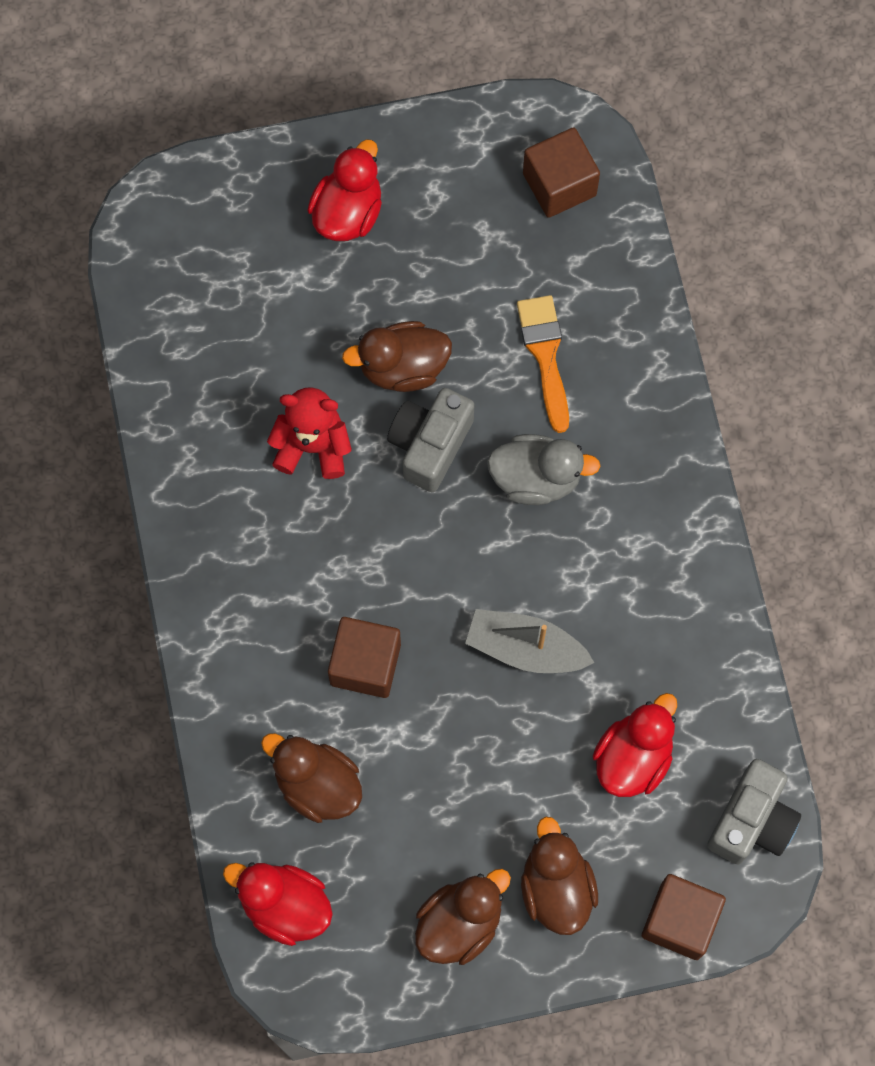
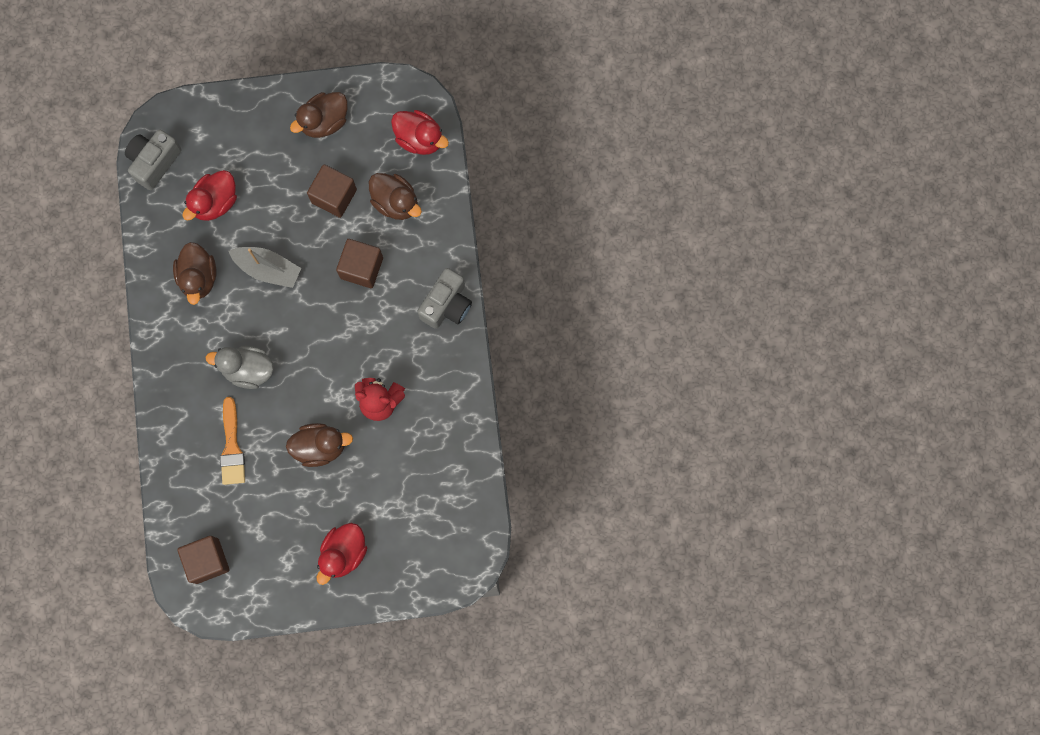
camera: 175 degrees left, 5 degrees up
grey camera [387,388,475,492] -> grey camera moved to [417,268,472,329]
brown duck [521,816,598,935] -> brown duck moved to [173,242,216,305]
brown cube [642,874,726,960] -> brown cube moved to [307,164,357,218]

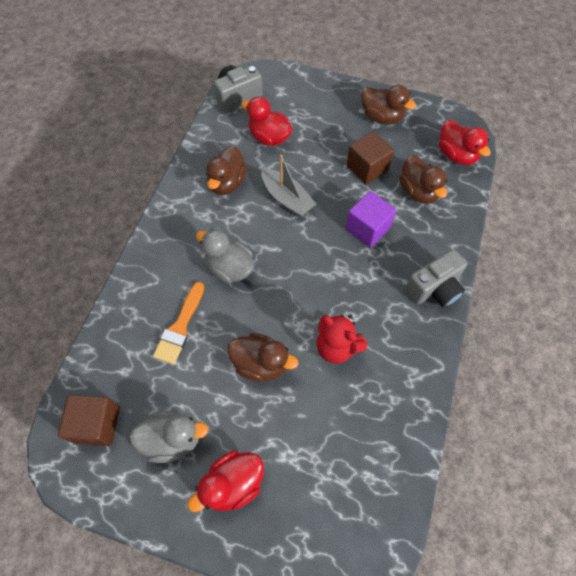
camera: 25 degrees right, 15 degrees down
red duck [183,170,237,221] -> red duck turned 60 degrees clockwise [241,97,293,146]
brown duck [290,92,348,138] -> brown duck turned 135 degrees counterclockwise [361,85,416,124]
brown cube [336,239,383,288] -> purple cube [346,191,396,247]
none -> grey duck [129,411,209,463]

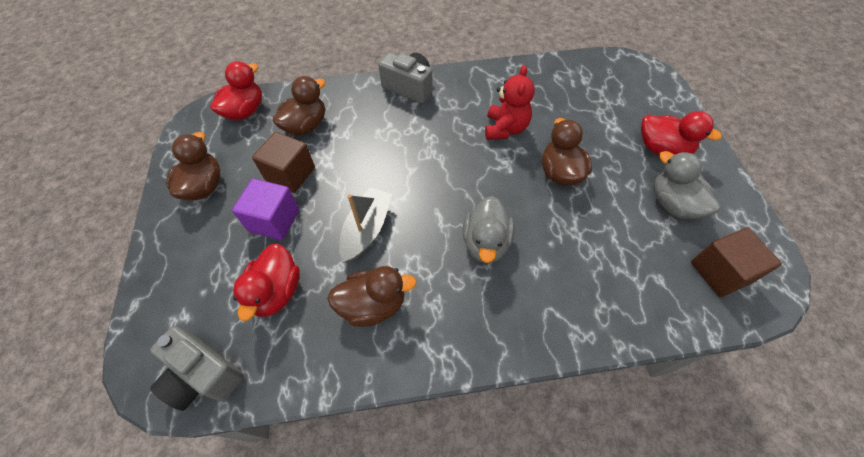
camera: 115 degrees left, 5 degrees down
orange brush [153,282,204,364] -> none
purple cube [346,191,396,247] -> purple cube moved to [232,179,299,240]

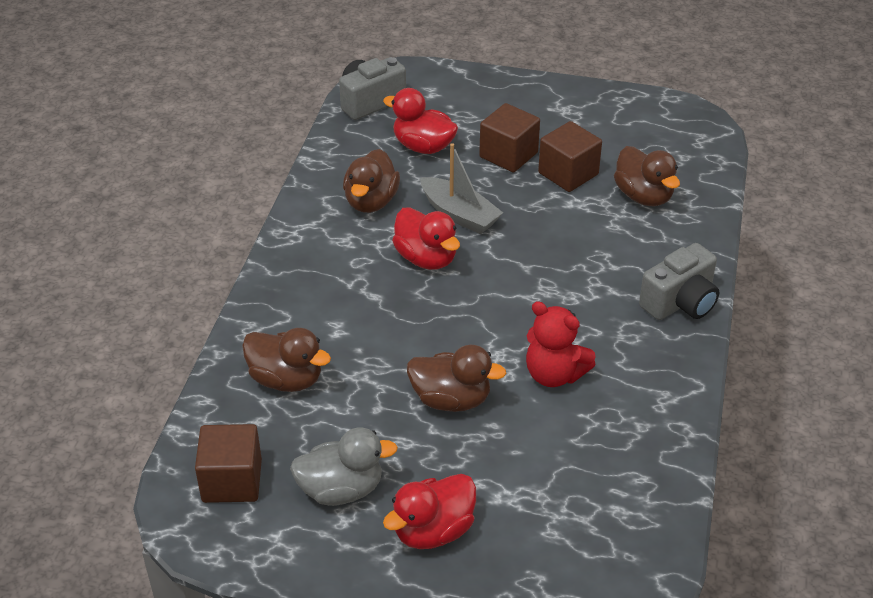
camera: 110 degrees right, 15 degrees down
brown duck [166,132,220,200] -> brown duck moved to [242,328,331,392]
red duck [210,61,262,120] -> red duck moved to [392,207,460,270]
purple cube [232,179,299,240] -> brown cube [479,103,540,172]
grey duck [463,196,515,263] -> none

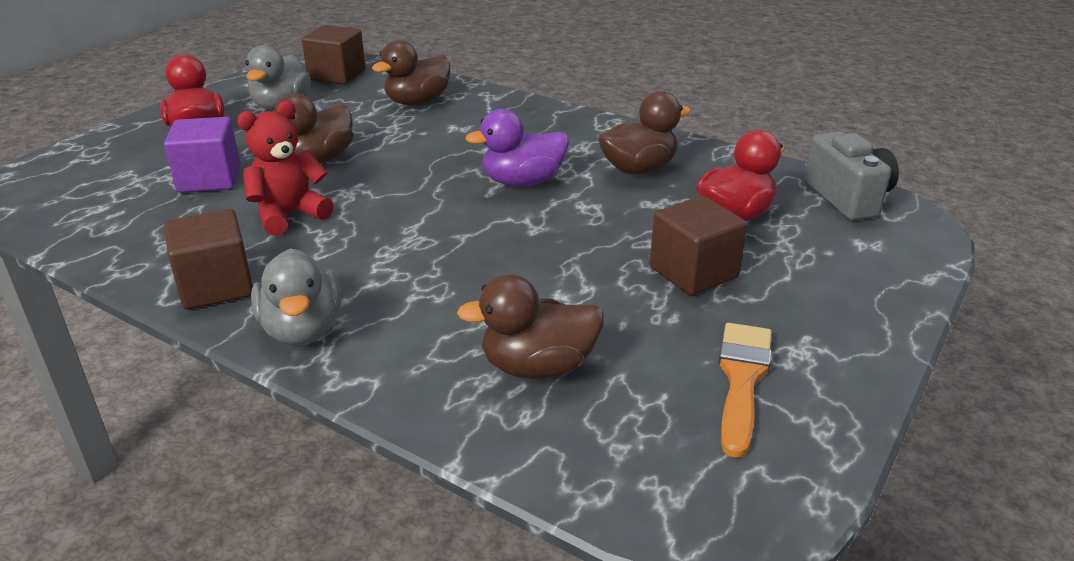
camera: 110 degrees right, 10 degrees down
brown duck [343,149,400,213] -> brown duck turned 120 degrees clockwise [598,91,691,174]
red duck [392,207,460,270] -> purple duck [465,109,569,187]
grey boat [420,143,503,234] -> none
brown cube [538,121,602,192] -> brown cube moved to [164,209,253,309]
grey camera [639,243,719,320] -> grey duck [251,248,341,345]
none -> purple cube [164,117,240,193]
none -> orange brush [719,323,772,458]

